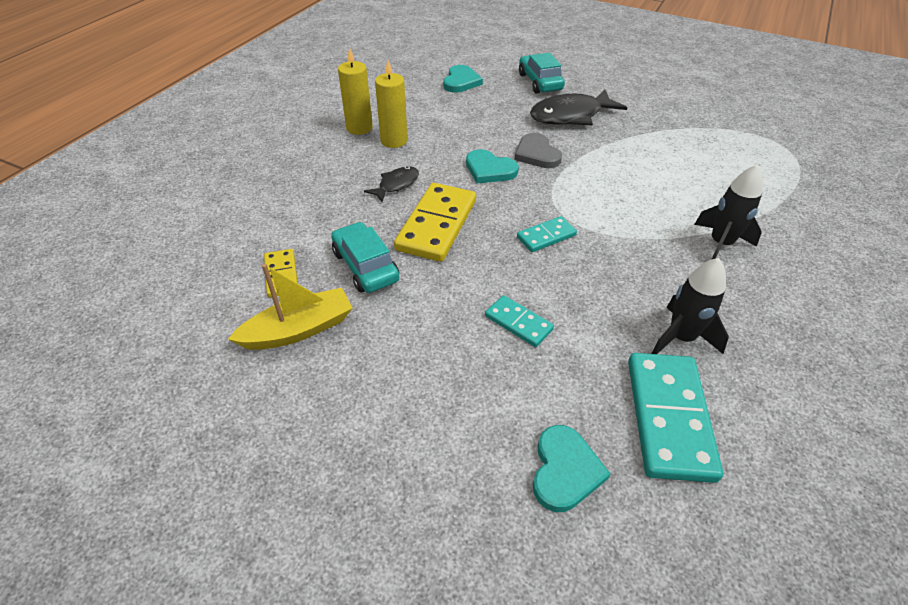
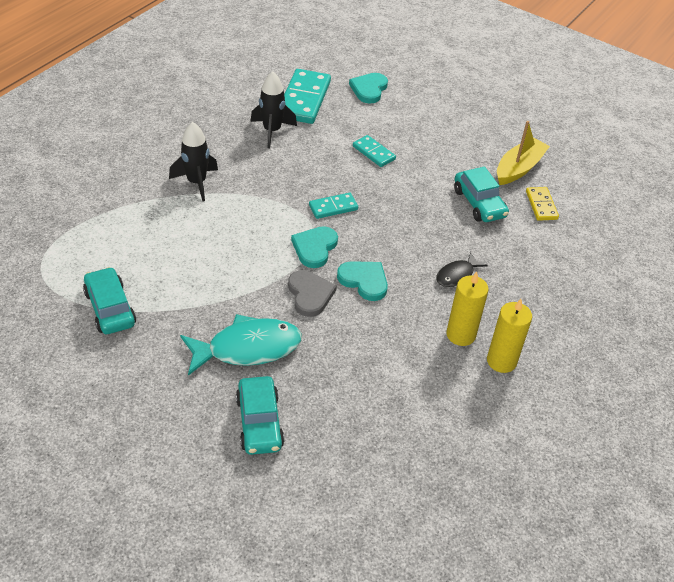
camera: 175 degrees left, 0 degrees up
yellow boat [228,264,352,350] -> yellow boat turned 150 degrees clockwise [497,121,550,185]
yellow domino [394,183,476,262] -> none
turquoise heart [443,65,483,93] -> turquoise heart moved to [291,226,338,268]
black fish [530,89,627,125] -> turquoise fish [180,314,302,376]
none -> turquoise car [83,267,136,334]

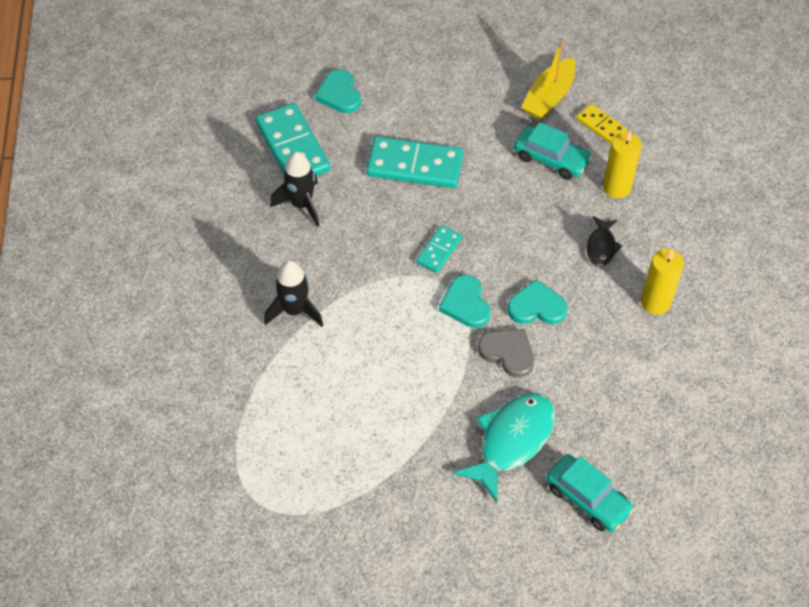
camera: 35 degrees left, 10 degrees up
turquoise car [83,267,136,334] -> none
turquoise domino [353,135,396,167] -> turquoise domino [366,136,463,188], size x1.88
yellow candle [487,299,532,373] -> yellow candle moved to [603,130,642,198]
yellow boat [497,121,550,185] -> yellow boat turned 150 degrees counterclockwise [521,42,576,120]

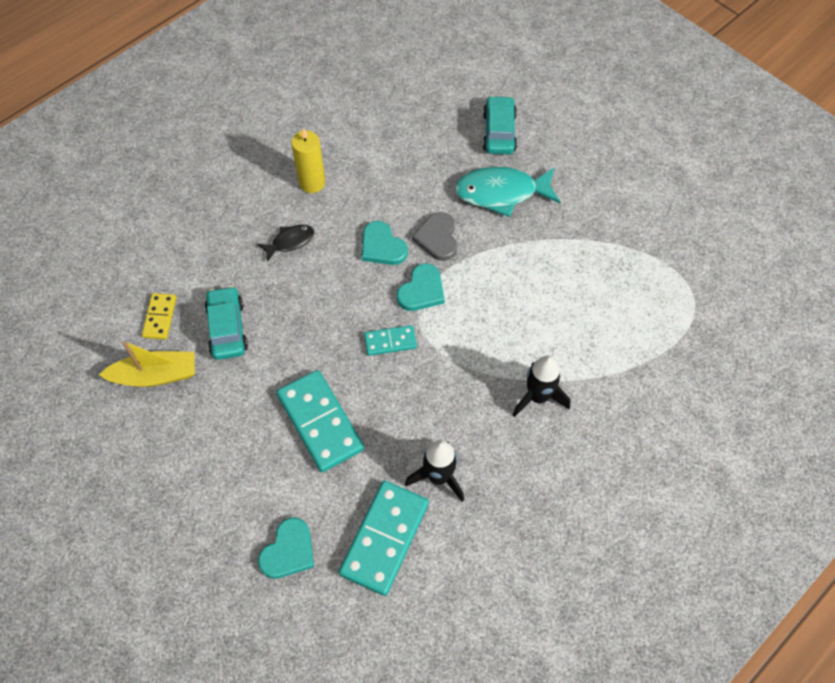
camera: 130 degrees left, 5 degrees up
yellow candle [603,130,642,198] -> none

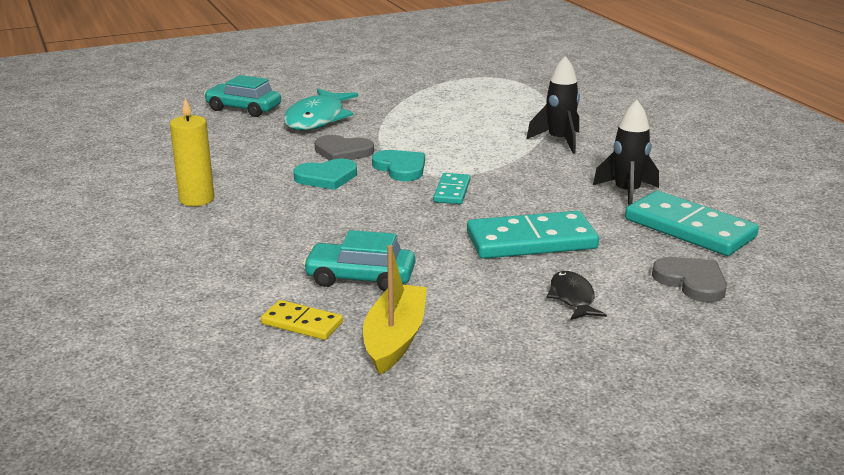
camera: 70 degrees left, 35 degrees down
black fish [257,225,315,262] -> black fish moved to [547,271,607,320]
turquoise heart [258,518,314,579] -> grey heart [652,257,727,302]

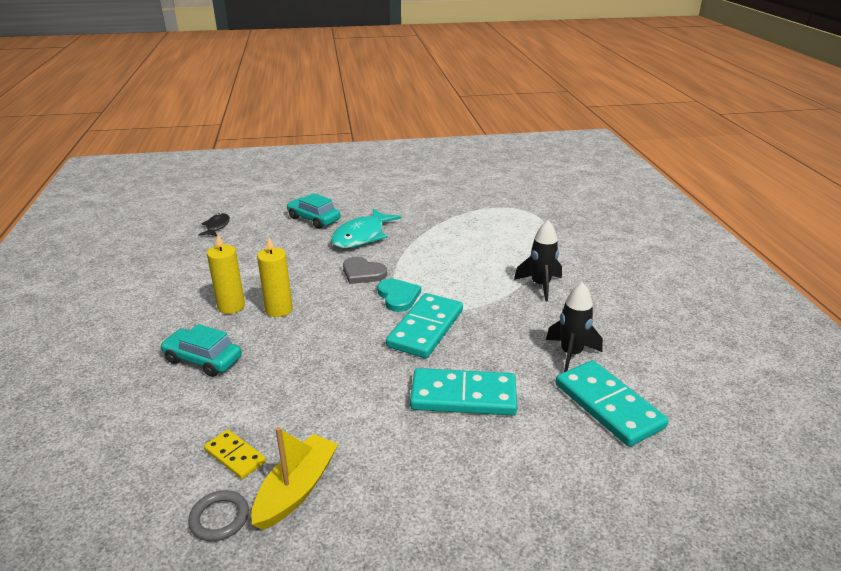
camera: 15 degrees right, 5 degrees up
turquoise heart [293,158,357,190] -> none
turquoise car [303,230,416,292] -> turquoise car moved to [160,324,242,377]
turquoise domino [433,173,470,204] -> turquoise domino [386,293,463,358], size x1.88
black fish [547,271,607,320] -> black fish moved to [199,213,230,236]
grey heart [652,257,727,302] -> none
none -> grey ring [188,490,249,541]
none -> yellow candle [257,237,293,317]

